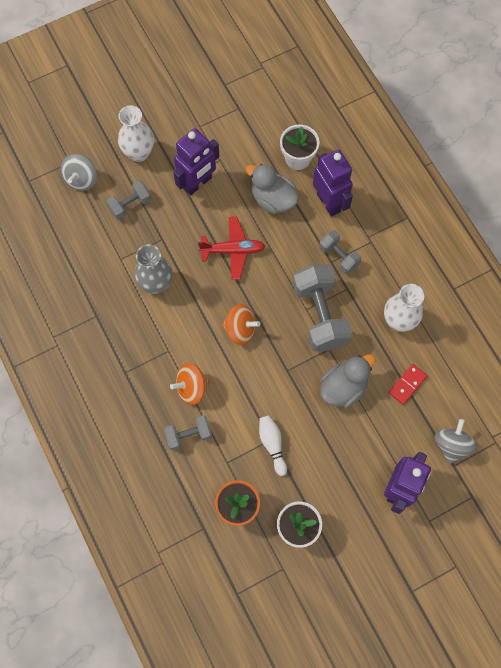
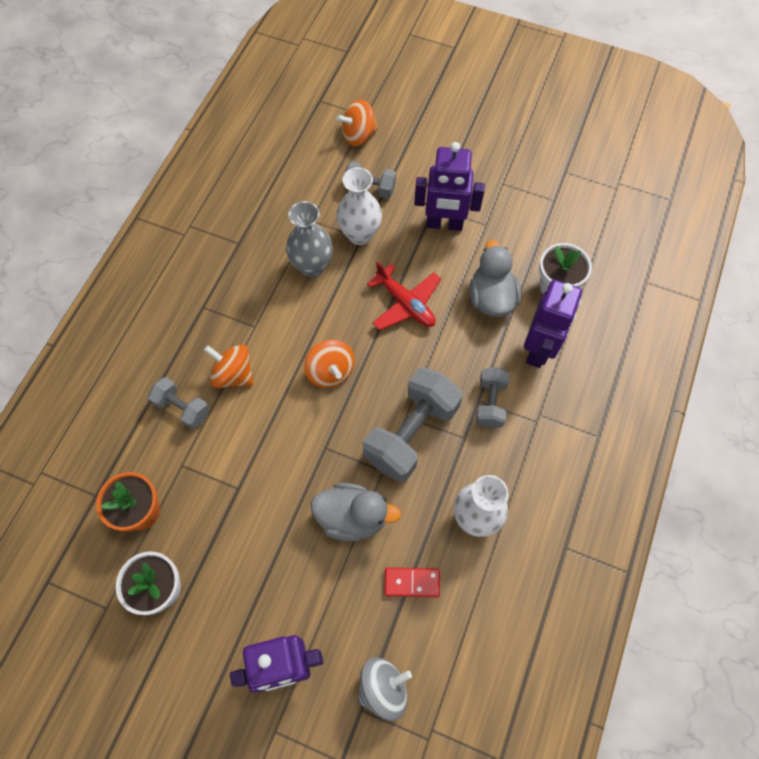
camera: 50 degrees right, 5 degrees down
grey spinning top [61,154,97,191] -> orange spinning top [336,99,378,146]
white vase [118,105,154,162] -> white vase moved to [336,167,382,245]
white bowling pin [259,415,287,476] -> none

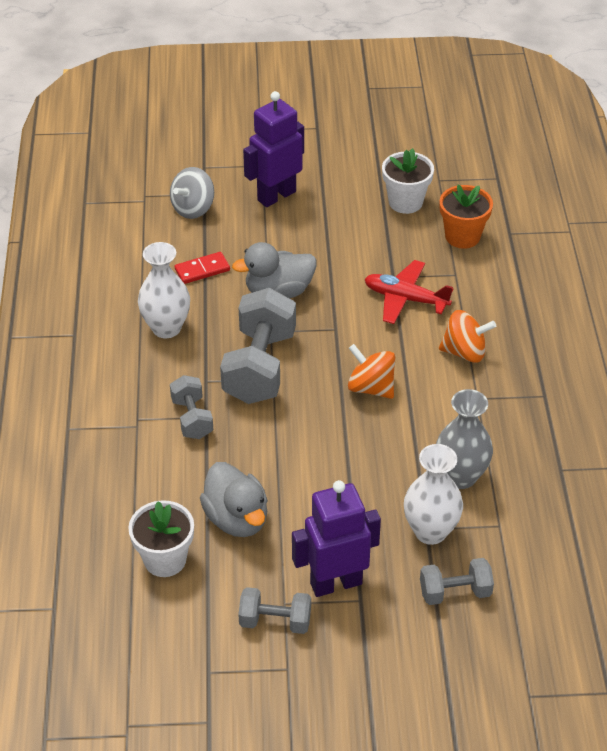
camera: 155 degrees right, 20 degrees down
grey dumbbell [148,377,210,429] -> grey dumbbell moved to [238,587,311,634]
orange spinning top [336,99,378,146] -> none
red plane [367,261,441,330] -> red plane moved to [365,260,453,324]
purple robot [524,280,582,368] -> none

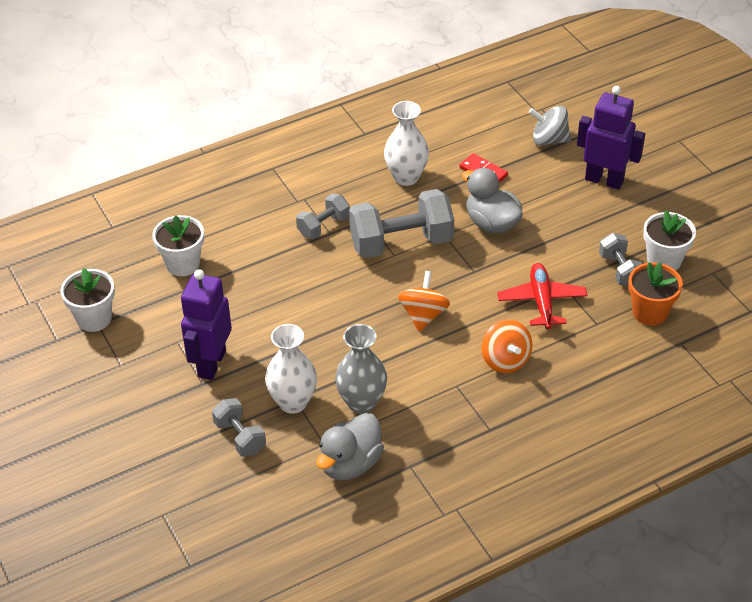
camera: 65 degrees right, 0 degrees up
grey duck [200,462,268,537] -> grey duck moved to [316,413,384,480]
grey dumbbell [238,587,311,634] -> grey dumbbell moved to [599,233,643,286]
purple robot [292,480,381,597] -> purple robot turned 120 degrees counterclockwise [181,269,232,380]
none -> white flower pot [60,268,115,332]

